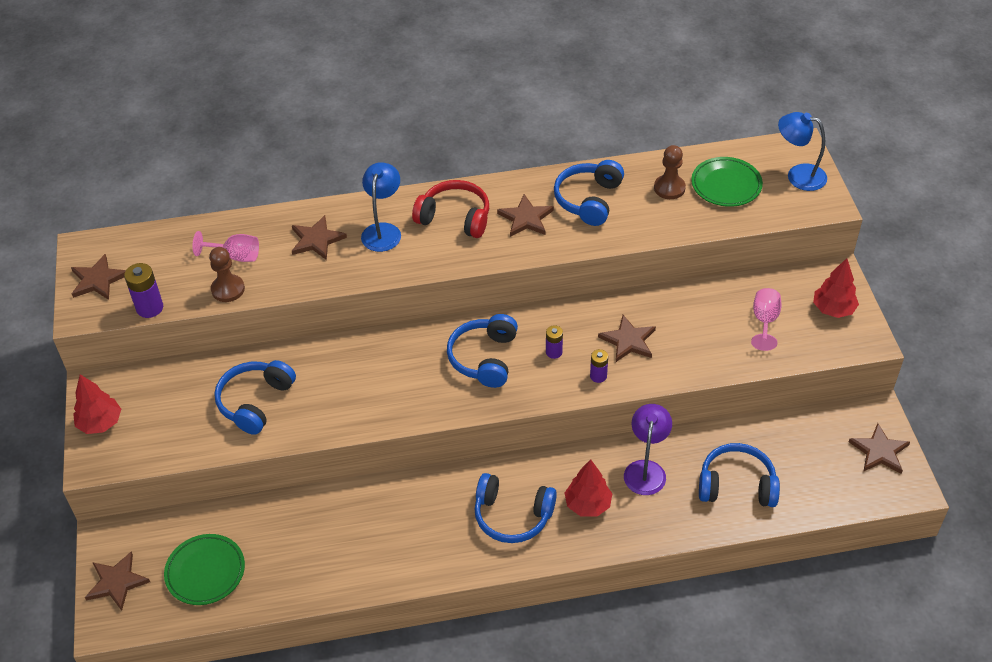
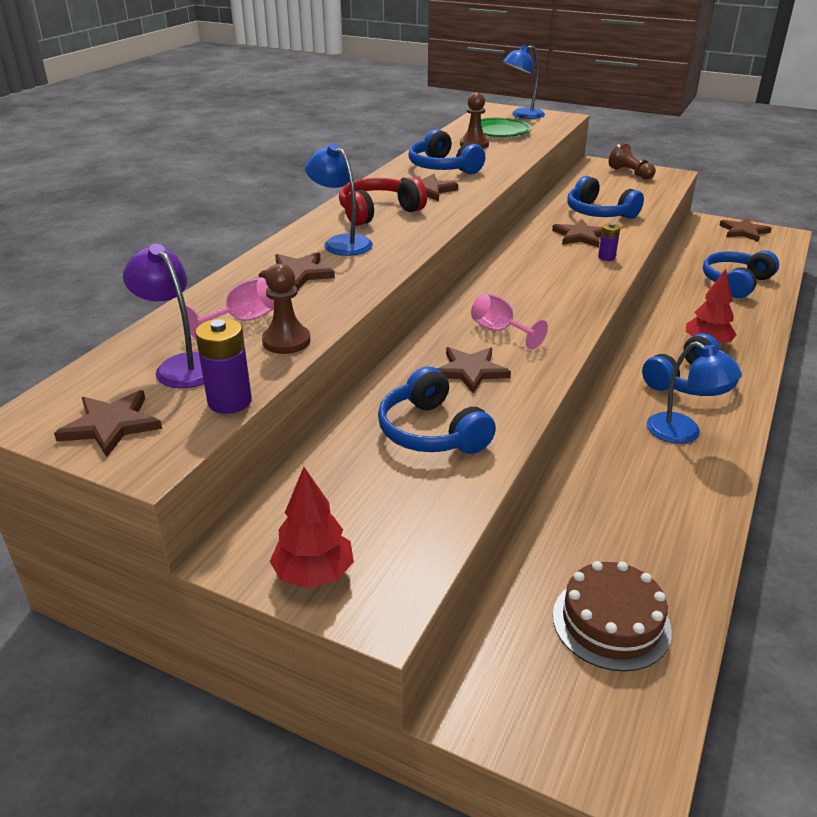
camera: 55 degrees left, 15 degrees down
brown star [85,551,150,611] -> brown star moved to [437,347,511,394]
green plate [164,534,245,605] -> brown cake [553,561,672,672]
blue headphones [447,314,518,388] -> blue headphones moved to [567,176,644,219]
purple battery [546,325,563,359] -> none
purple lamp [624,404,672,495] -> purple lamp moved to [123,244,204,388]
pink goblet [751,288,781,351] -> pink goblet moved to [471,293,548,350]
red tree [813,258,859,318] -> brown pawn [609,142,656,180]
none -> blue lamp [647,341,742,444]

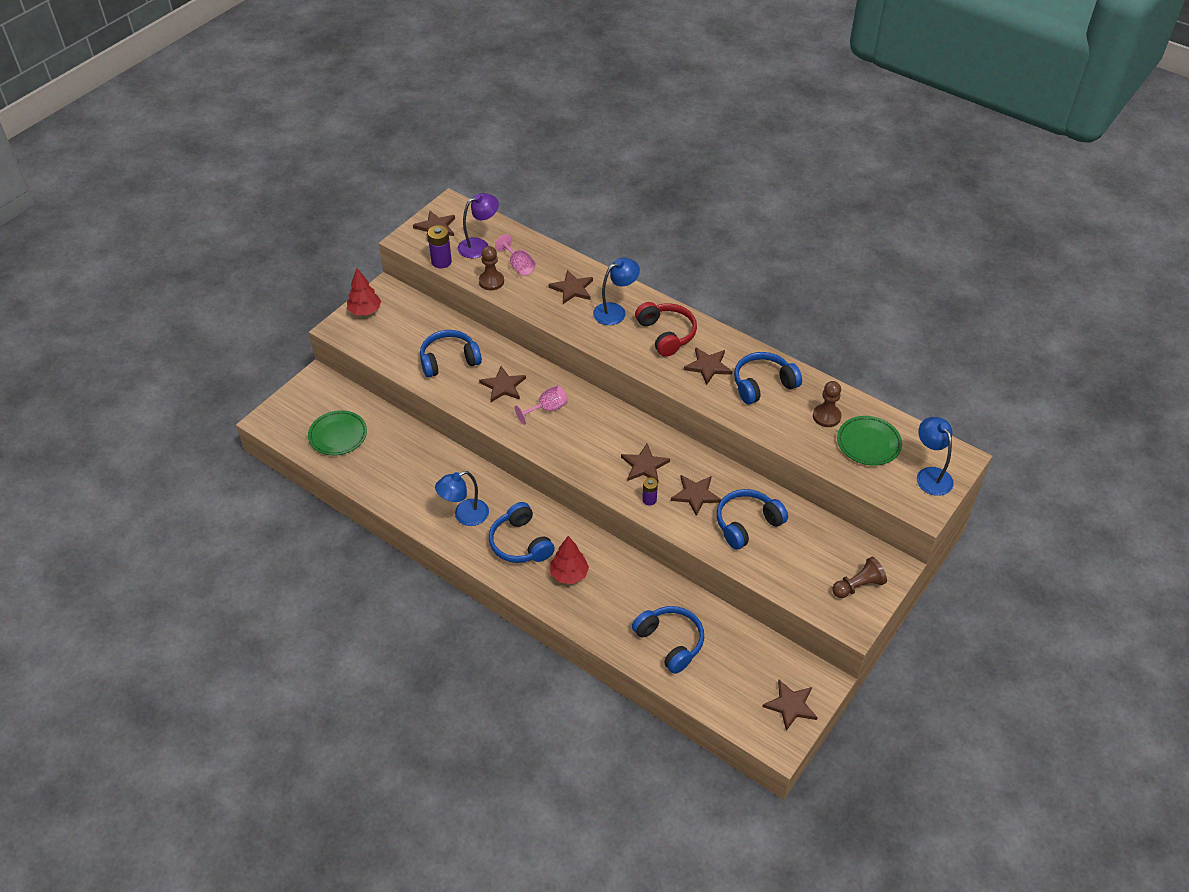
camera: 100 degrees right, 15 degrees up
brown cake [553,561,672,672] -> green plate [308,410,367,456]
none -> brown star [621,444,670,482]

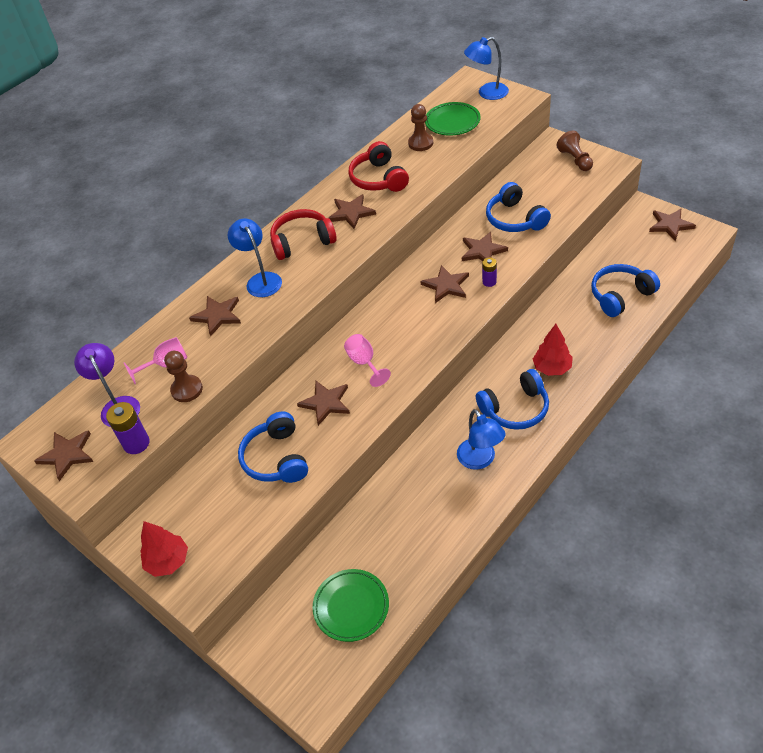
camera: 80 degrees left, 0 degrees up
blue headphones [734,352,802,404] -> red headphones [348,141,409,192]

